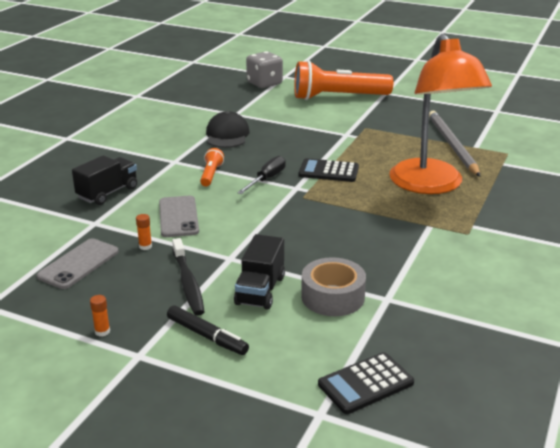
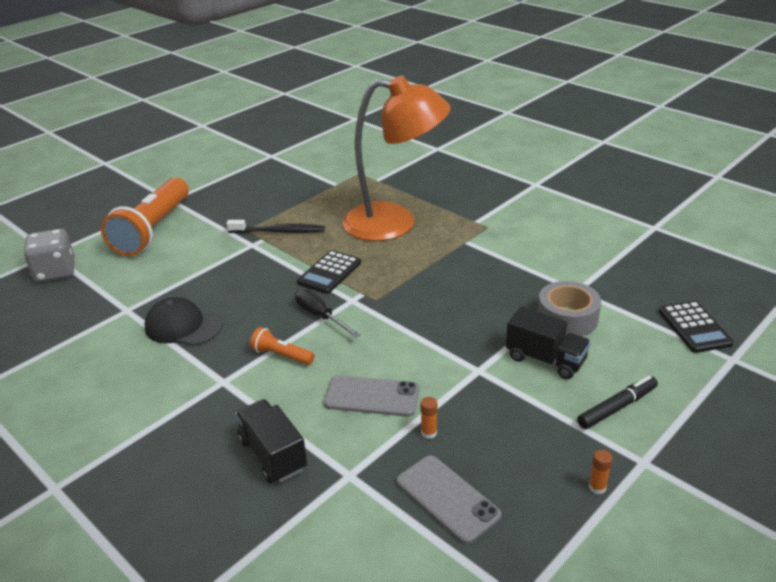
camera: 70 degrees left, 5 degrees up
black toothbrush [172,238,204,316] -> black toothbrush moved to [226,220,325,233]
grey pencil [429,111,480,177] -> none

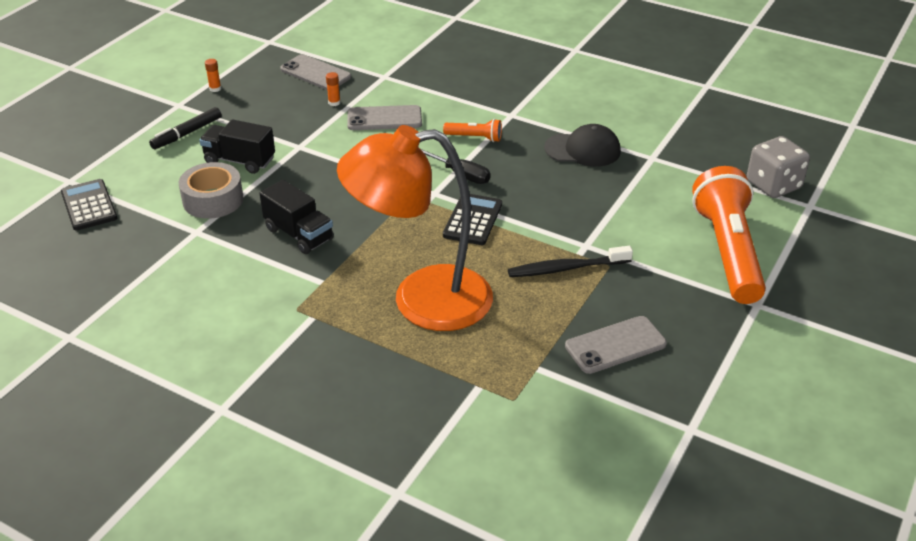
camera: 165 degrees right, 5 degrees up
black truck [235,399,307,483] -> black truck moved to [259,180,334,254]
none -> grey phone [565,316,667,374]

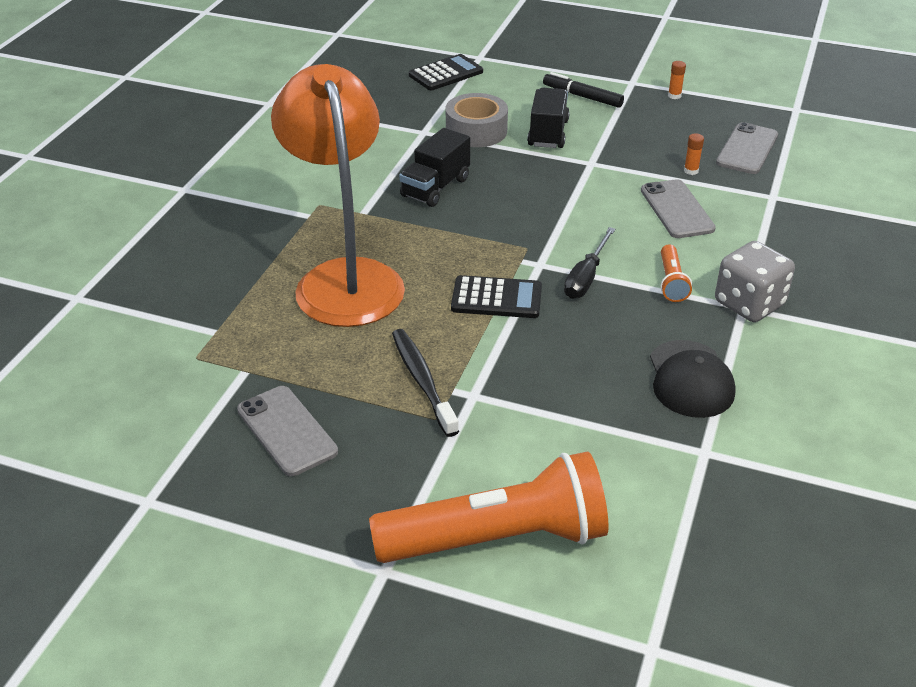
camera: 80 degrees right, 0 degrees up
grey dice [747,136,810,198] -> grey dice moved to [715,241,795,322]

